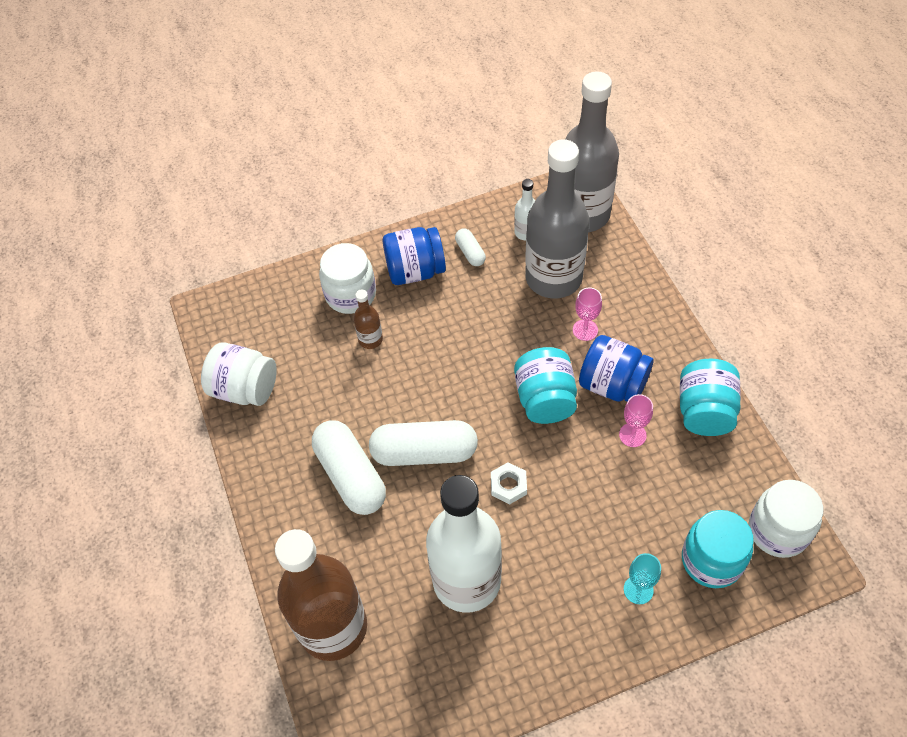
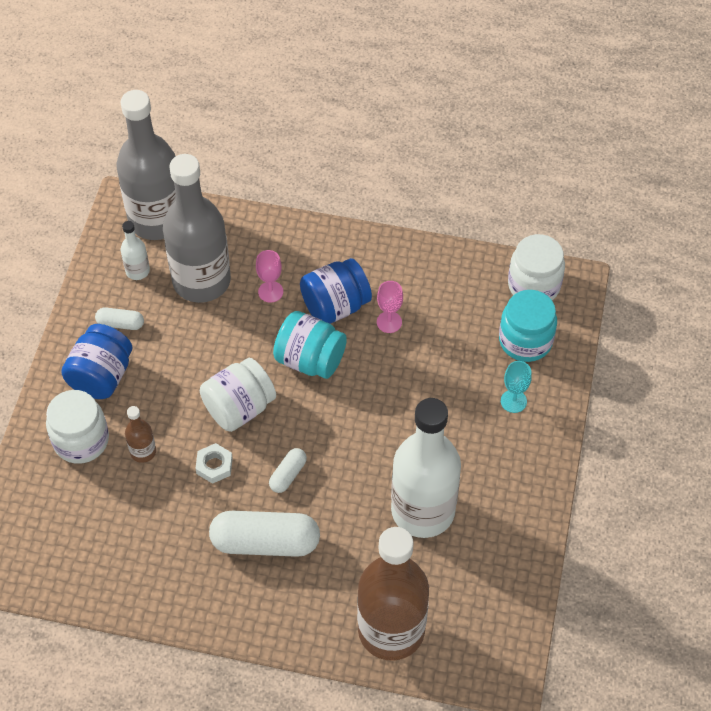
camera: 60 degrees left, 0 degrees up
white jar [201,342,277,406] -> white jar moved to [200,358,276,432]
white capsule [369,420,478,466] -> white capsule [269,448,307,493], size x0.49
white nut [491,462,527,505] -> white nut moved to [195,443,233,484]
turquoise jar [680,359,741,436] -> none

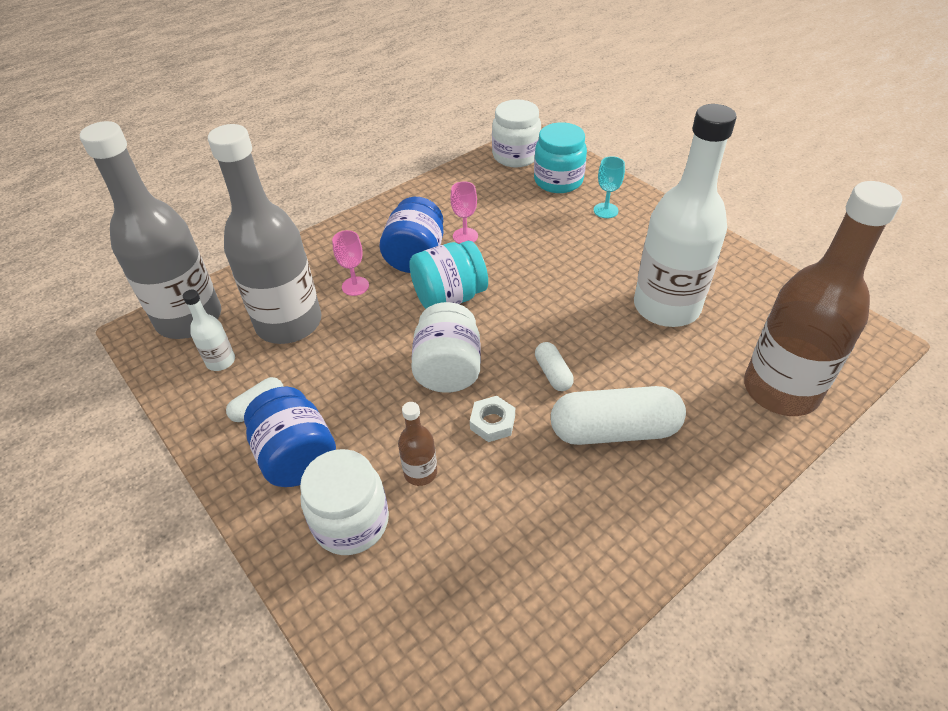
camera: 50 degrees left, 10 degrees down
white capsule [209,511,320,557] -> white capsule turned 45 degrees clockwise [551,386,686,445]

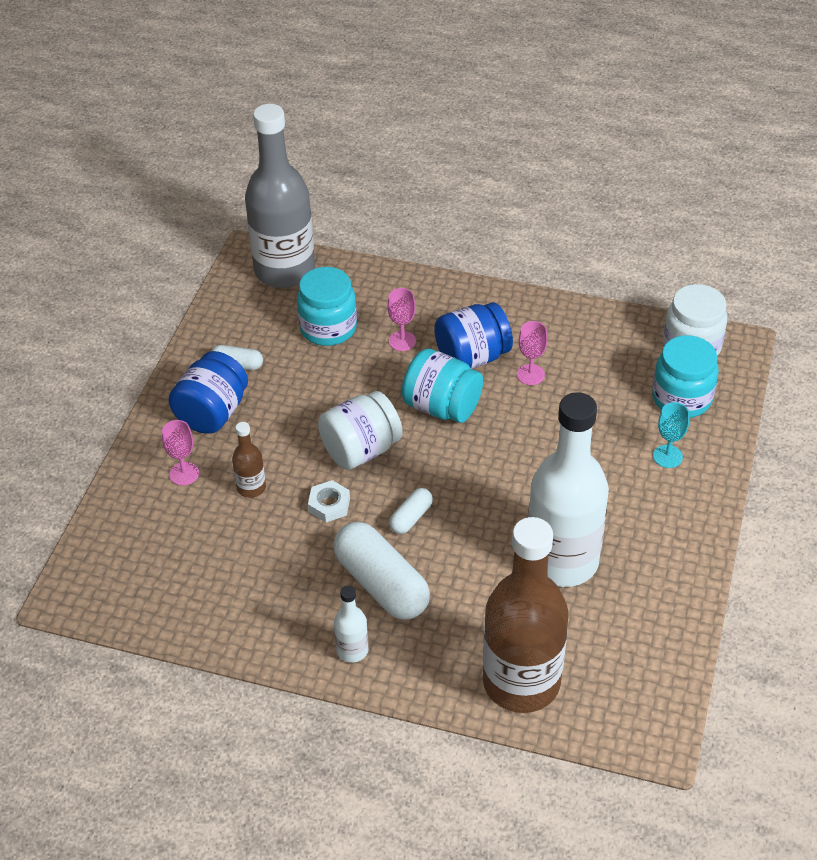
camera: 55 degrees right, 0 degrees up
white bottle [183,290,235,371] -> white bottle moved to [334,586,368,663]
grey bottle [208,124,322,344] -> turquoise jar [297,267,357,346]
white jar [300,449,389,555] -> pink goblet [162,420,199,485]

